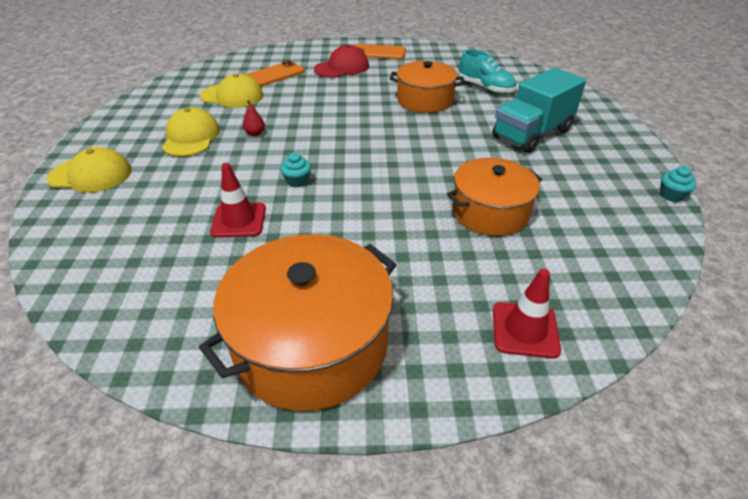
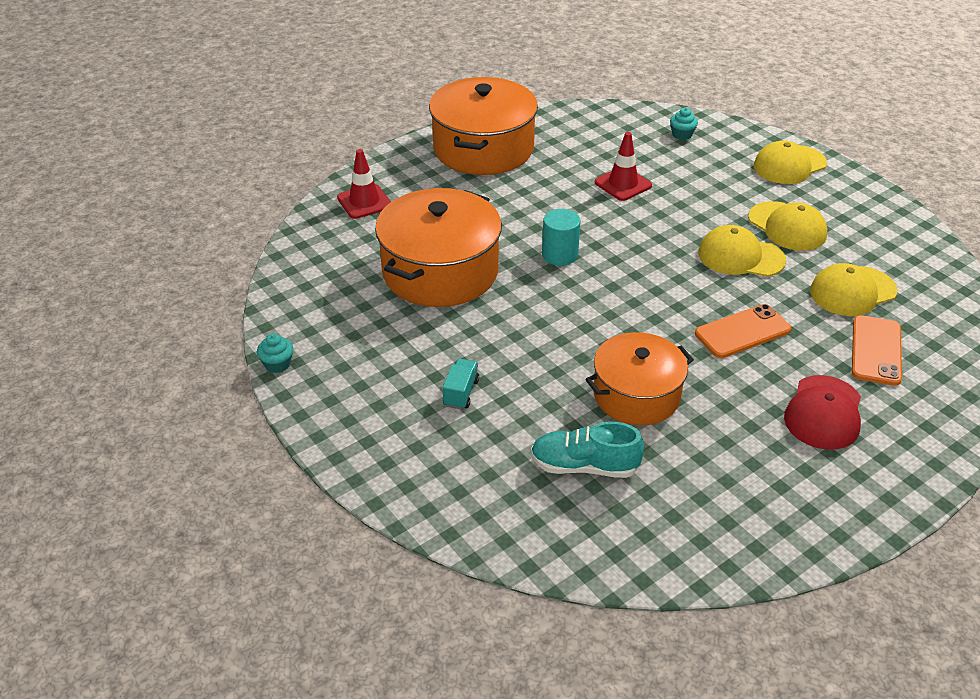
camera: 145 degrees right, 0 degrees up
red pear [243,100,265,136] -> yellow cap [698,225,786,277]
turquoise cupcake [280,152,311,187] -> turquoise cupcake moved to [670,108,698,140]
orange phone [354,44,406,59] -> orange phone moved to [695,304,791,358]
orange pot [447,158,542,236] -> orange pot [375,188,502,307], size x1.52
turquoise truck [492,68,586,153] -> turquoise truck [443,358,479,409], size x0.43
none -> turquoise cylinder [542,209,581,266]

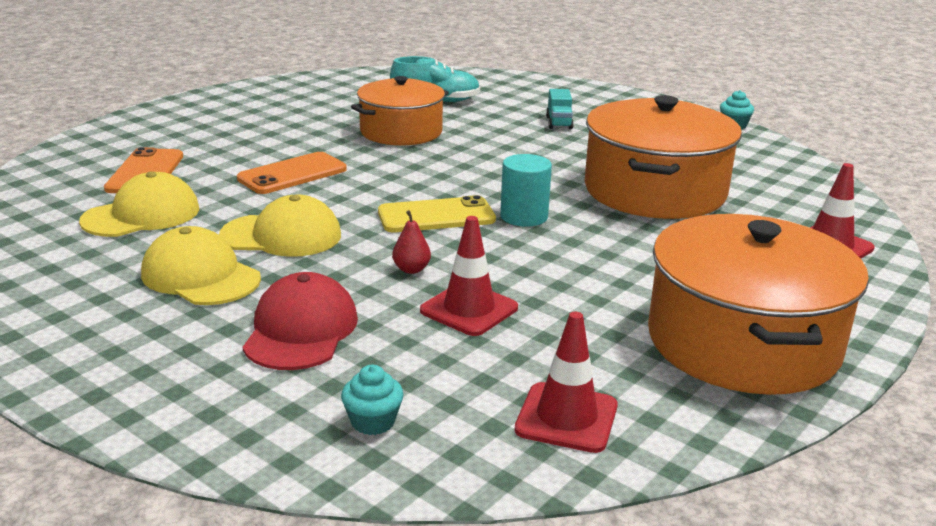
camera: 165 degrees right, 15 degrees down
yellow cap [753,140,827,184] -> none
red cap [784,375,861,450] -> red cap moved to [243,272,358,370]
none -> yellow phone [378,195,496,232]
none -> red pear [392,210,431,274]
none -> red traffic cone [514,311,618,453]

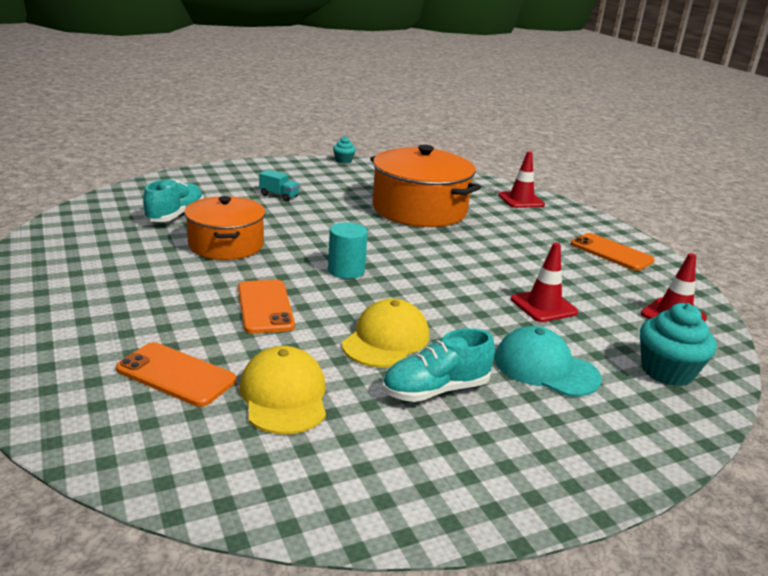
camera: 65 degrees left, 0 degrees up
yellow cap [141,226,261,305] -> turquoise shoe [382,328,495,402]
red cap [243,272,358,370] -> turquoise cap [495,326,602,397]
turquoise cupcake [341,365,404,435] -> turquoise cupcake [640,303,717,386], size x1.82
yellow phone [378,195,496,232] -> none
red pear [392,210,431,274] -> none
turquoise cylinder [500,154,552,227] -> turquoise cylinder moved to [328,222,368,279]
orange pot [648,214,869,395] -> orange phone [571,233,655,271]

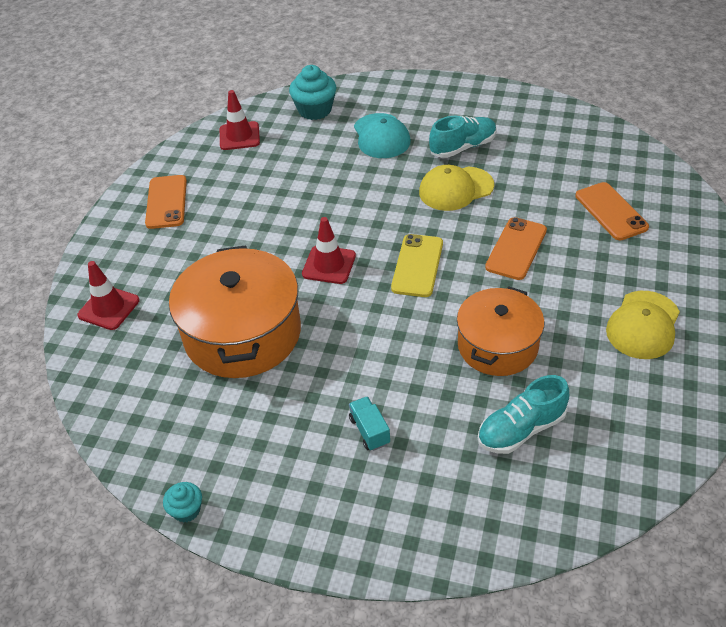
camera: 135 degrees left, 20 degrees up
yellow cap [239,346,326,434] -> yellow cap moved to [606,291,680,359]
turquoise cylinder [328,222,368,279] -> yellow phone [391,234,443,297]
turquoise shoe [382,328,495,402] -> turquoise shoe turned 45 degrees counterclockwise [429,116,497,158]
red traffic cone [511,243,578,322] -> red traffic cone moved to [302,217,356,284]

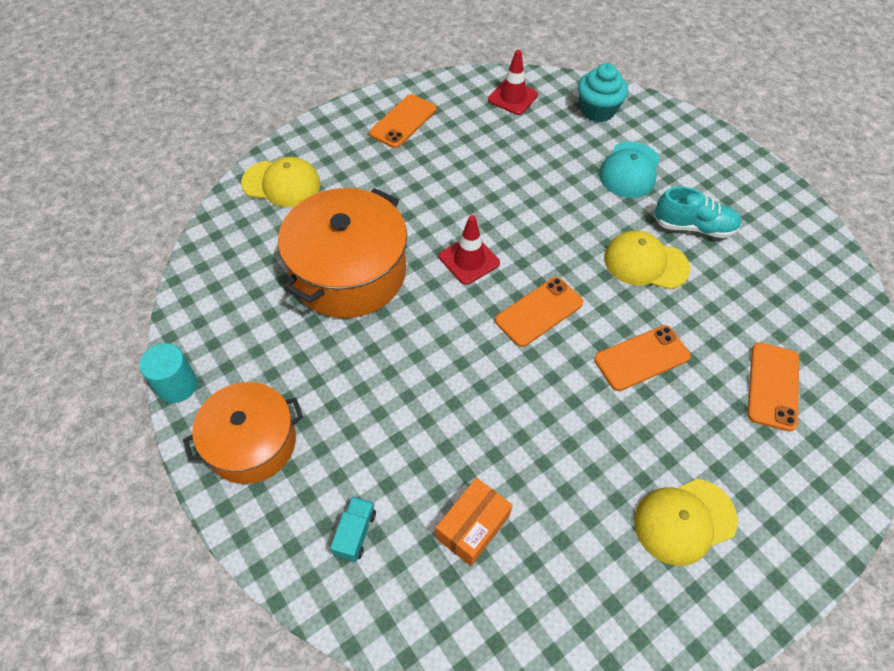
camera: 35 degrees right, 10 degrees up
red traffic cone [77,261,139,330] -> yellow cap [241,157,321,207]
turquoise cupcake [163,482,202,523] -> turquoise cylinder [139,343,197,403]
turquoise truck [349,396,390,451] -> turquoise truck moved to [330,496,376,562]
yellow phone [391,234,443,297] -> orange phone [495,277,583,347]
orange pot [457,286,545,376] -> orange pot moved to [183,382,303,484]
turquoise shoe [478,375,569,454] -> orange box [436,478,513,566]

